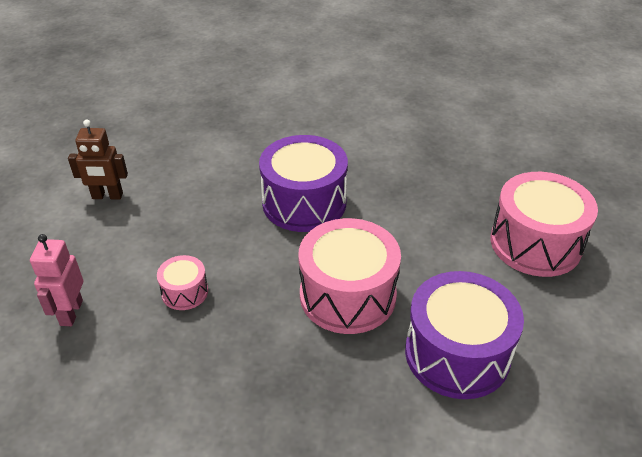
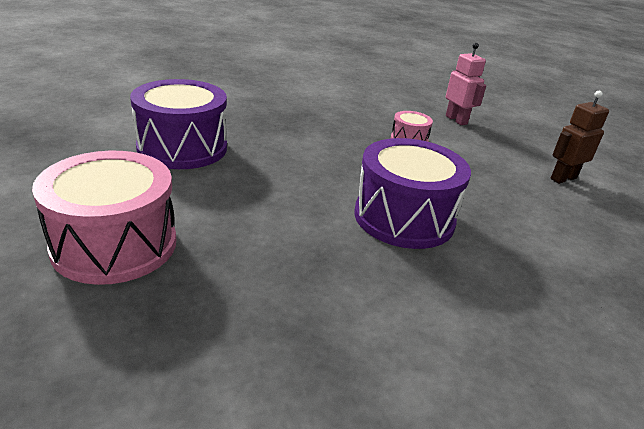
camera: 145 degrees right, 10 degrees down
pink drum [298,218,401,334] -> none

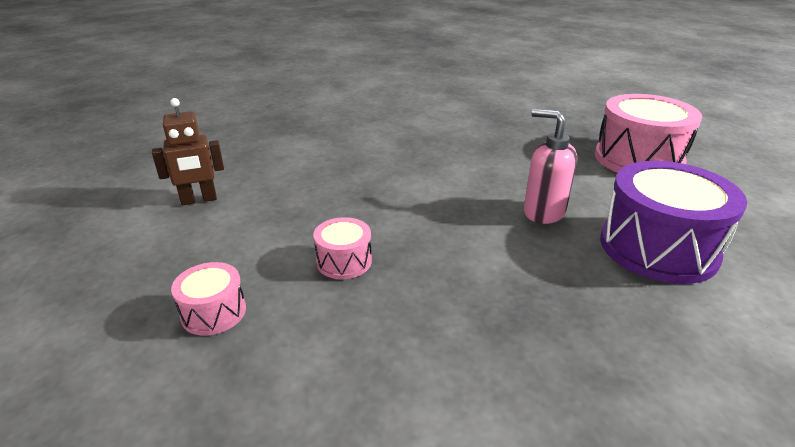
camera: 165 degrees left, 0 degrees up
purple drum [355,138,471,249] -> none
pink robot [446,43,486,125] -> pink drum [171,262,246,336]
none -> pink soap dispenser [524,109,577,224]

